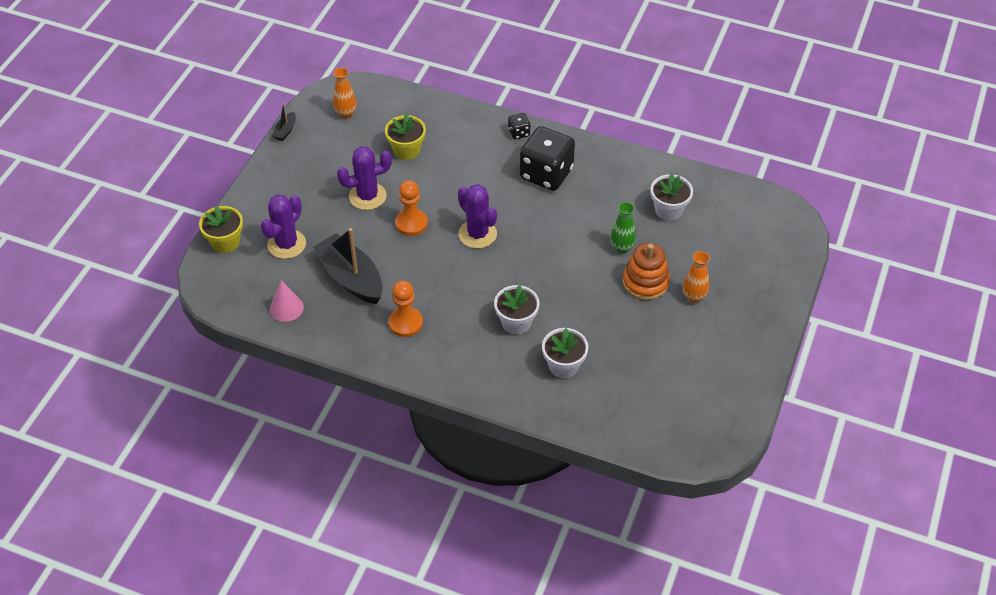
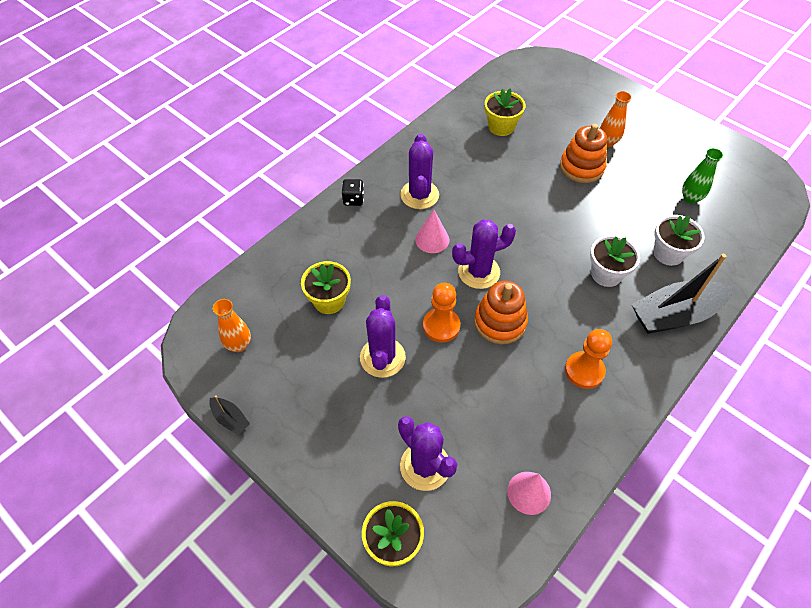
camera: 70 degrees left, 5 degrees up
black boat [313,228,383,304] -> black boat moved to [631,254,734,334]
black dice [520,126,575,191] -> purple cactus [400,134,439,209]
green vase [610,202,636,254] -> green vase moved to [682,148,723,204]
white flower pot [651,173,693,221] -> yellow flower pot [485,88,525,136]
none -> pink cone [415,210,449,253]
none -> orange stacking toy [474,281,528,345]

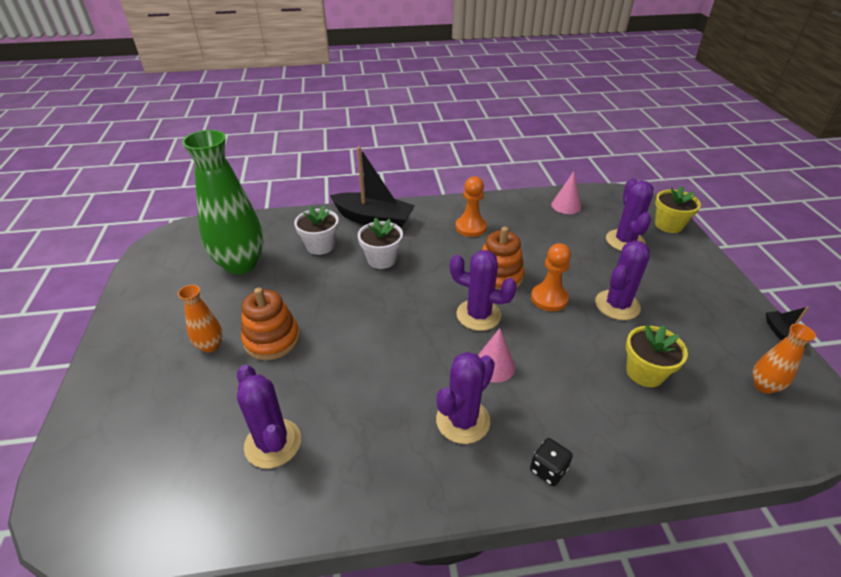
camera: 140 degrees left, 15 degrees down
yellow flower pot [485,88,525,136] -> purple cactus [237,365,301,469]
green vase [682,148,723,204] -> green vase [182,130,264,274], size x2.15

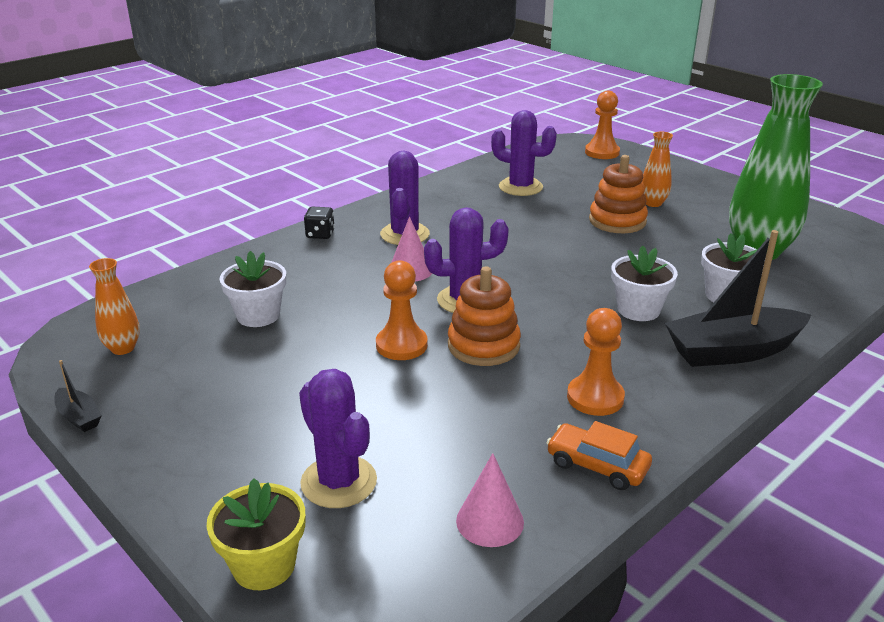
camera: 145 degrees right, 10 degrees down
purple cactus [595,240,650,320] -> none
yellow flower pot [626,325,688,387] -> white flower pot [219,251,286,327]
none -> orange car [546,421,652,490]
none -> orange pawn [585,91,620,159]

